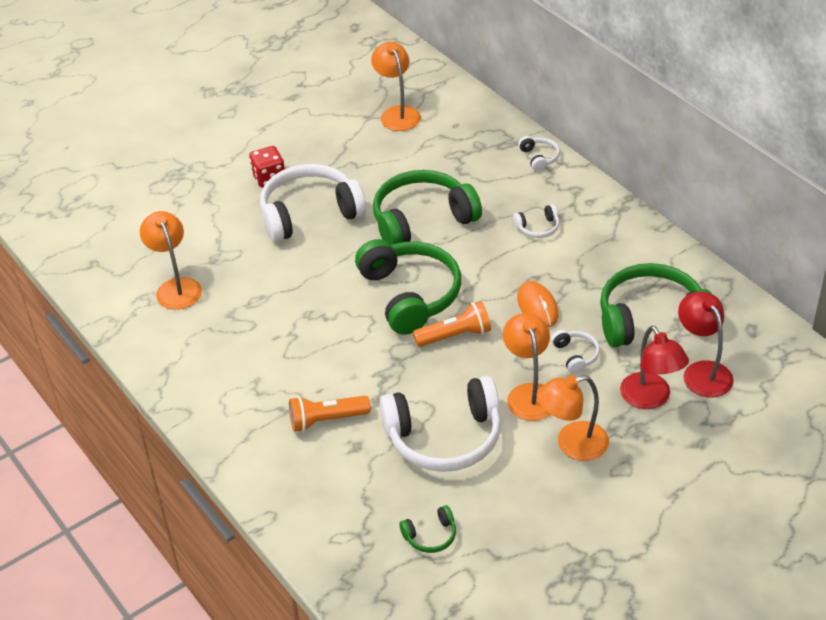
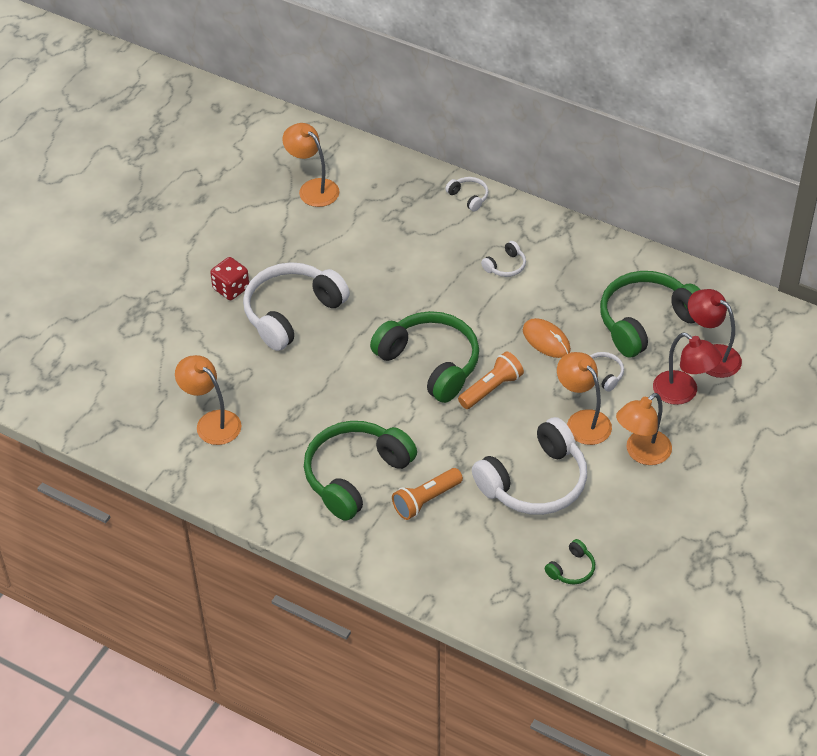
camera: 25 degrees left, 5 degrees up
green headphones [373,170,482,245] -> green headphones moved to [304,421,417,521]

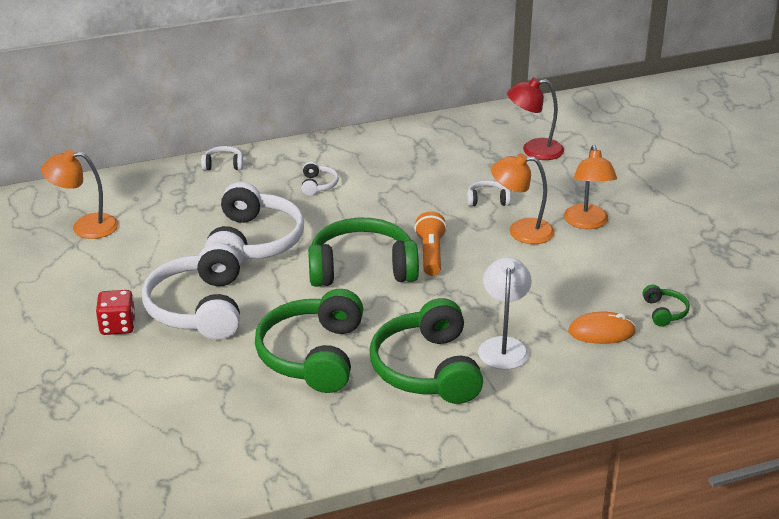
camera: 50 degrees left, 15 degrees down
orange lamp [175,355,241,445] -> none
orange flashlight [392,468,463,520] -> white lamp [478,257,532,370]
white headphones [472,417,587,515] -> white headphones moved to [205,182,304,264]
orange mouse [523,318,571,358] -> orange mouse moved to [568,312,636,344]
green headphones [600,271,700,358] -> green headphones moved to [255,289,363,393]
red lamp [653,333,722,405] -> none

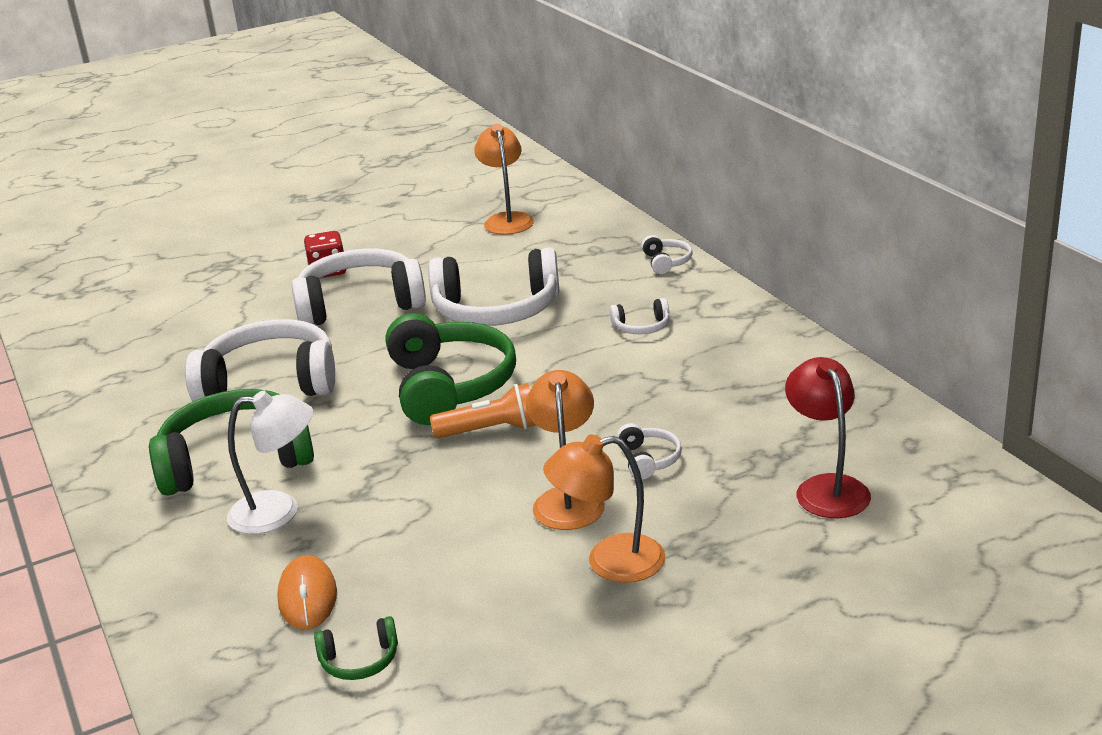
camera: 85 degrees right, 5 degrees down
green headphones [255,289,363,393] -> white headphones [185,319,335,401]

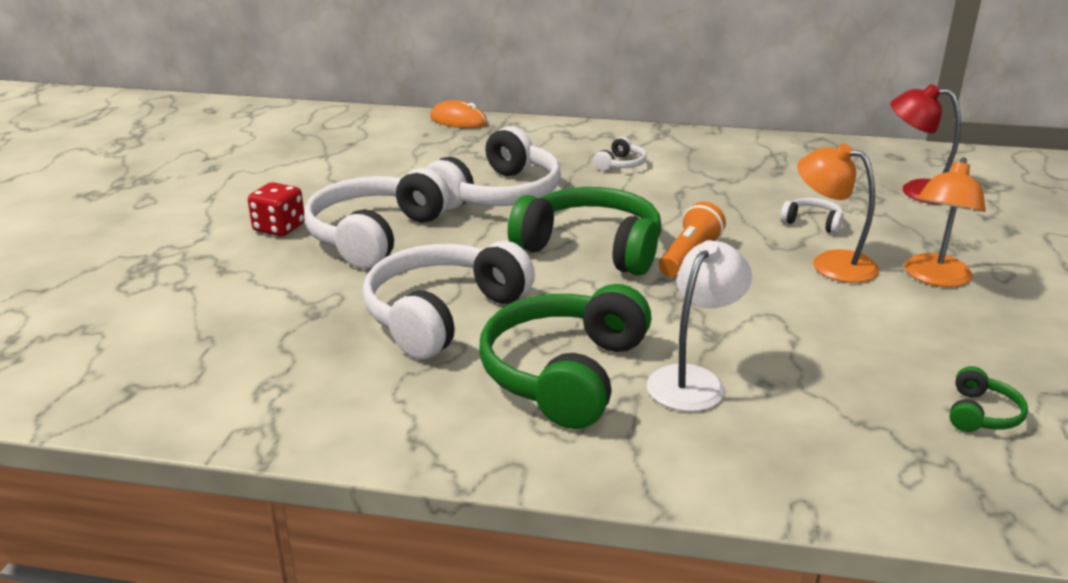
camera: 55 degrees left, 0 degrees up
orange mouse [277,555,337,629] -> orange mouse moved to [430,100,487,128]
orange lamp [474,124,534,235] -> none
white headphones [642,235,693,274] -> none

